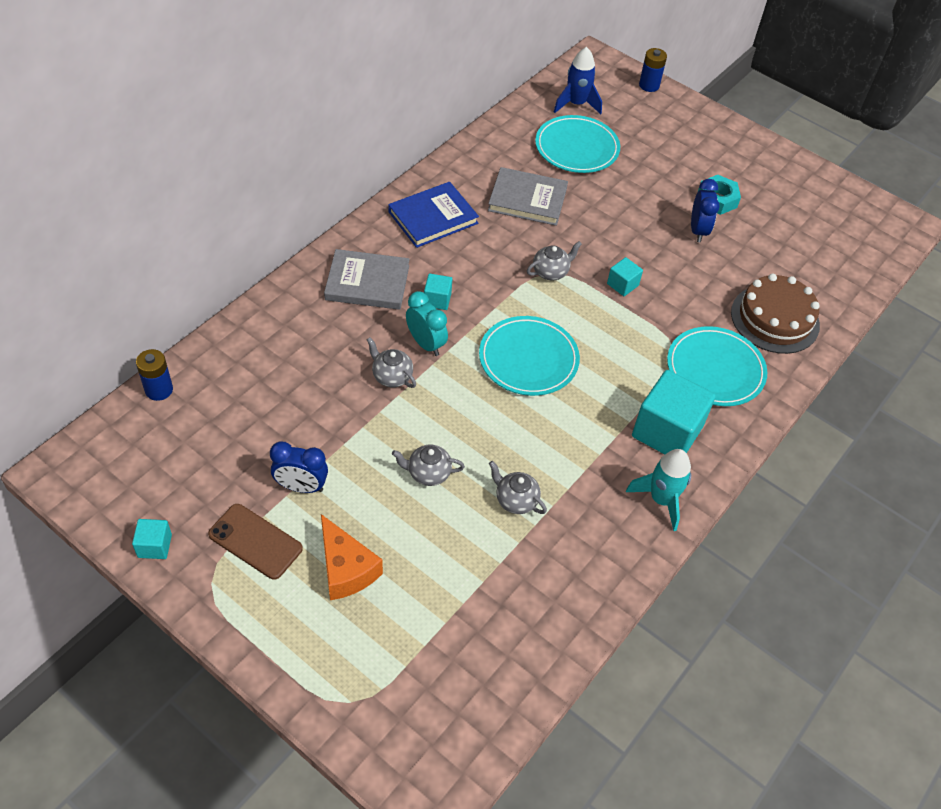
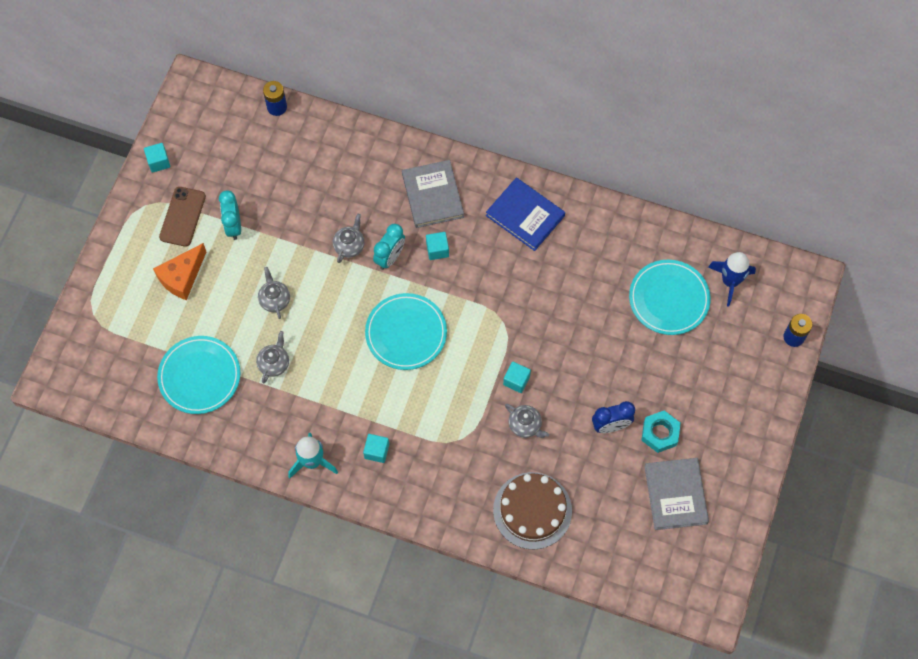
camera: 75 degrees right, 15 degrees up
blue clock [270,442,328,493] -> turquoise clock [219,190,241,240]
grey book [488,167,568,226] -> grey book moved to [644,458,709,530]
grey teapot [527,241,582,281] -> grey teapot moved to [505,404,549,438]
turquoise cube [632,370,716,454] -> turquoise cube [363,434,389,463], size x0.47
turquoise plate [667,326,767,406] -> turquoise plate moved to [157,336,240,414]

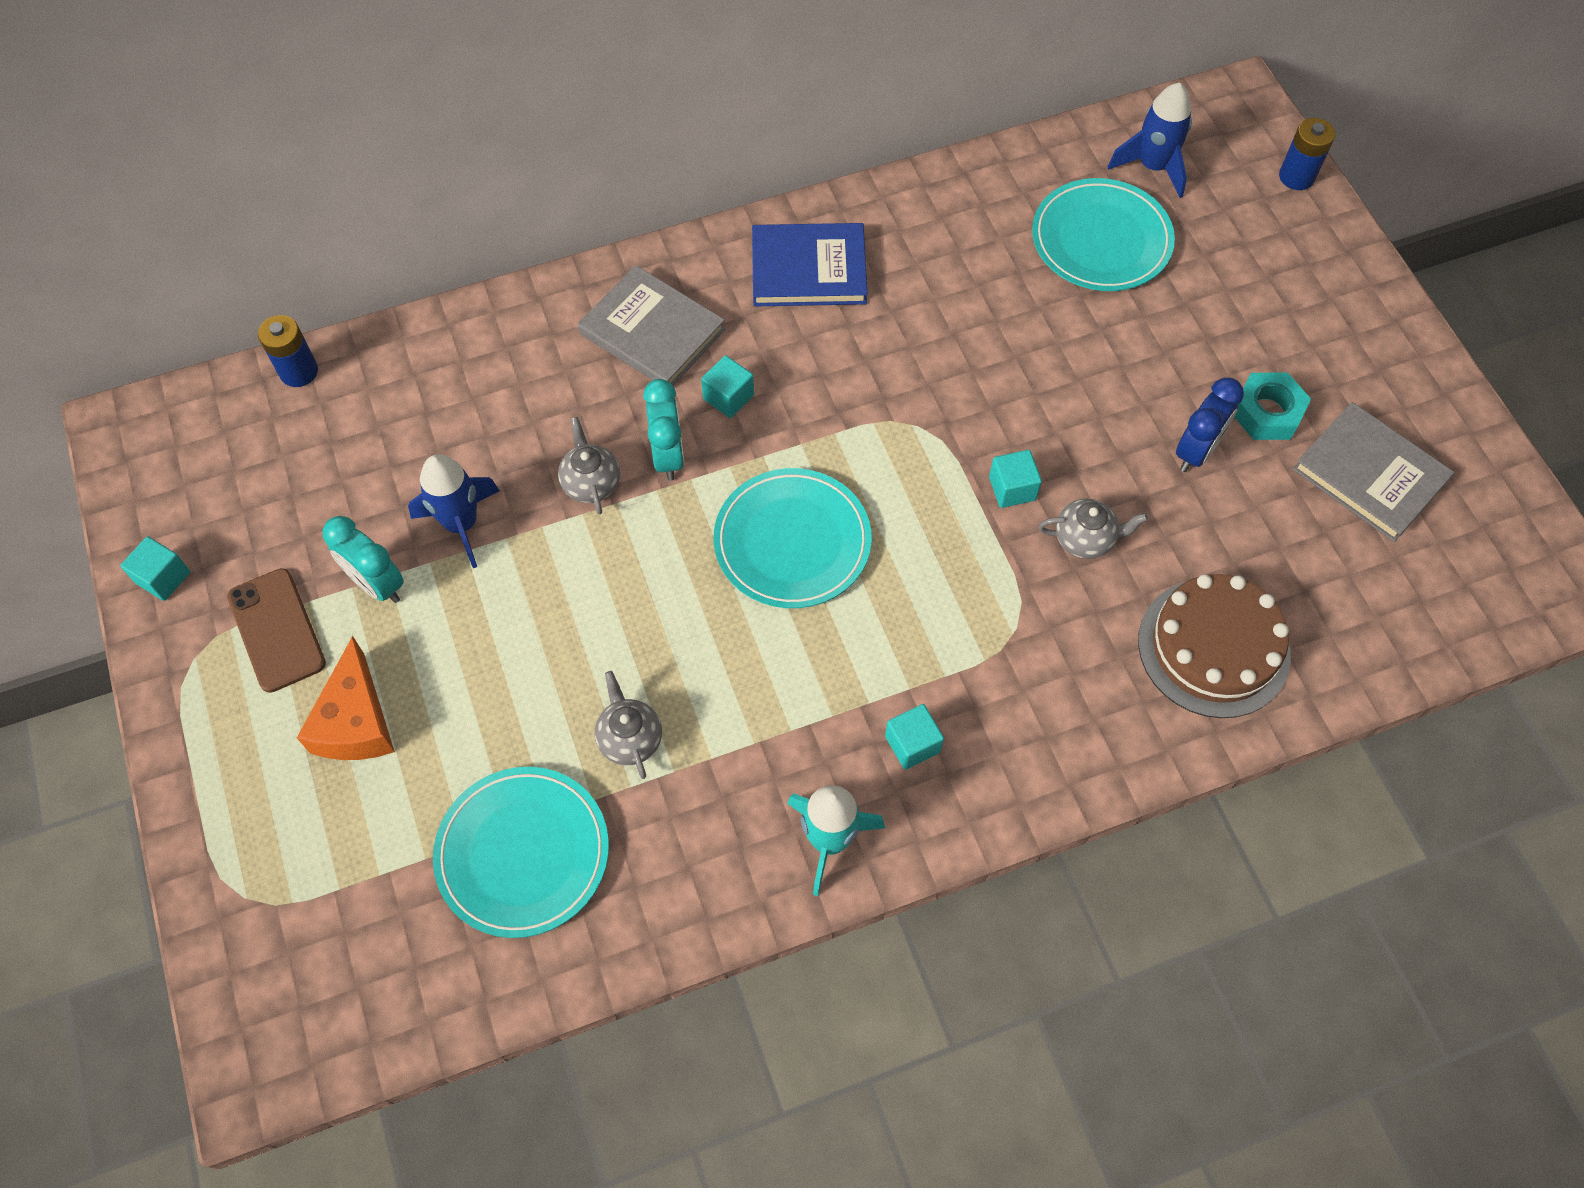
camera: 40 degrees left, 5 degrees down
grey teapot [258,267,290,319] -> none
none -> blue rocket [408,454,500,568]

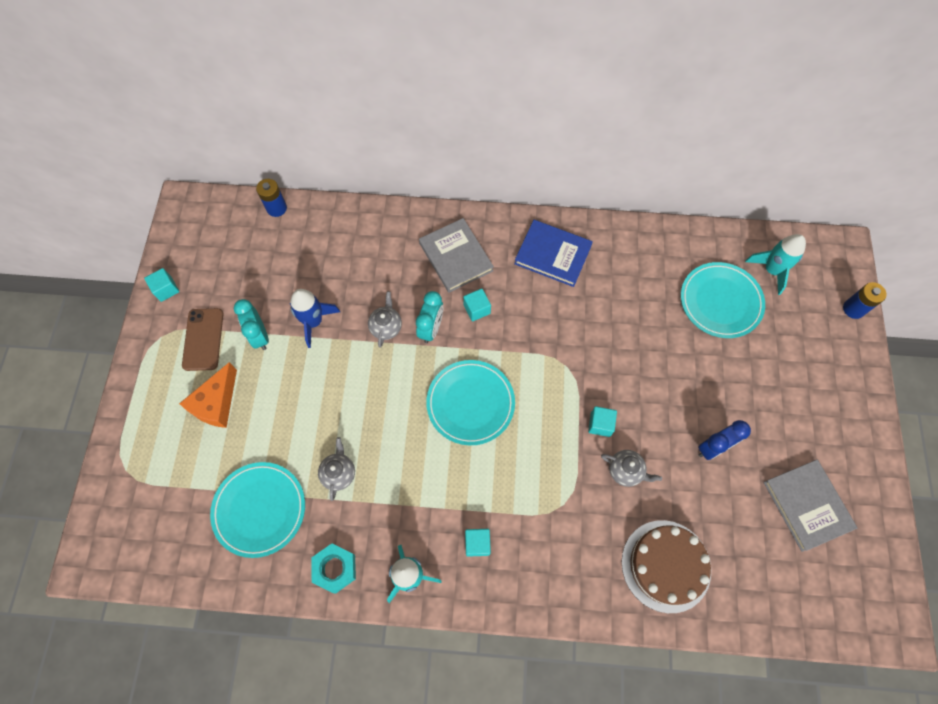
camera: 25 degrees right, 5 degrees up
blue rocket [1108,83,1192,198] -> turquoise rocket [745,234,806,295]
turquoise nut [1234,373,1311,440] -> turquoise nut moved to [311,544,356,594]

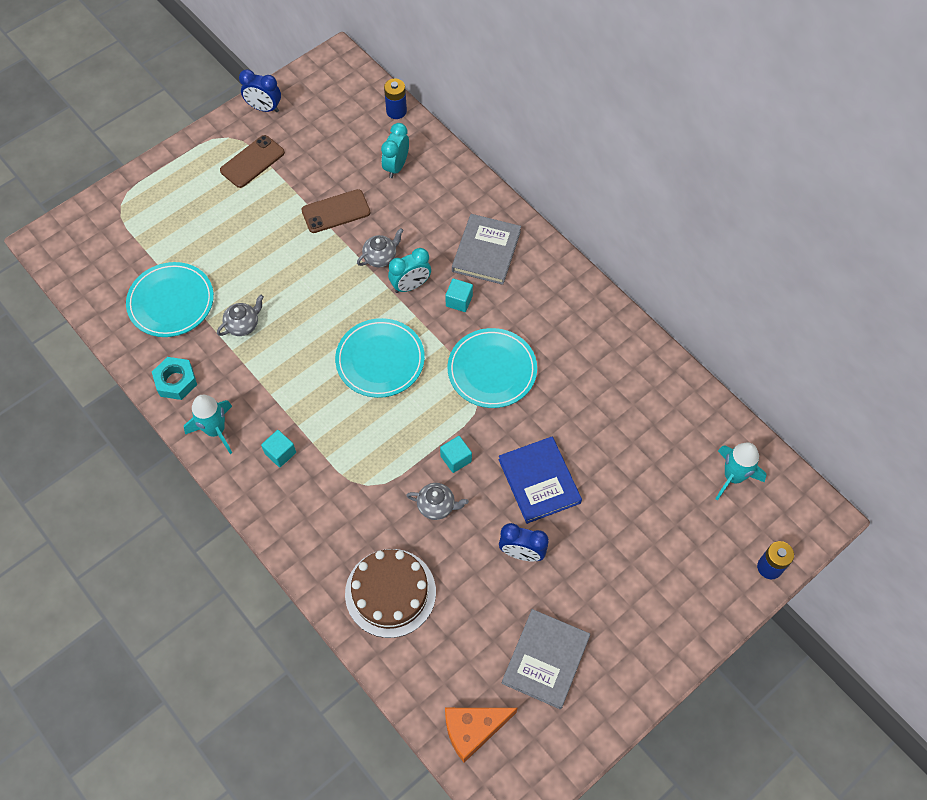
camera: 45 degrees right, 5 degrees down
turquoise cube [144,268,179,302] -> blue clock [239,69,281,112]
orange cheese [179,362,237,428] -> orange cheese moved to [445,708,518,763]
turquoise clock [234,299,269,350] -> turquoise clock moved to [381,123,409,178]
blue rocket [290,289,340,348] -> brown phone [301,189,370,233]
blue book [514,220,593,287] -> blue book moved to [499,437,582,524]
grey teapot [601,450,662,487] -> grey teapot turned 60 degrees counterclockwise [406,483,469,520]
turquoise plate [681,262,765,338] -> turquoise plate moved to [448,328,537,408]

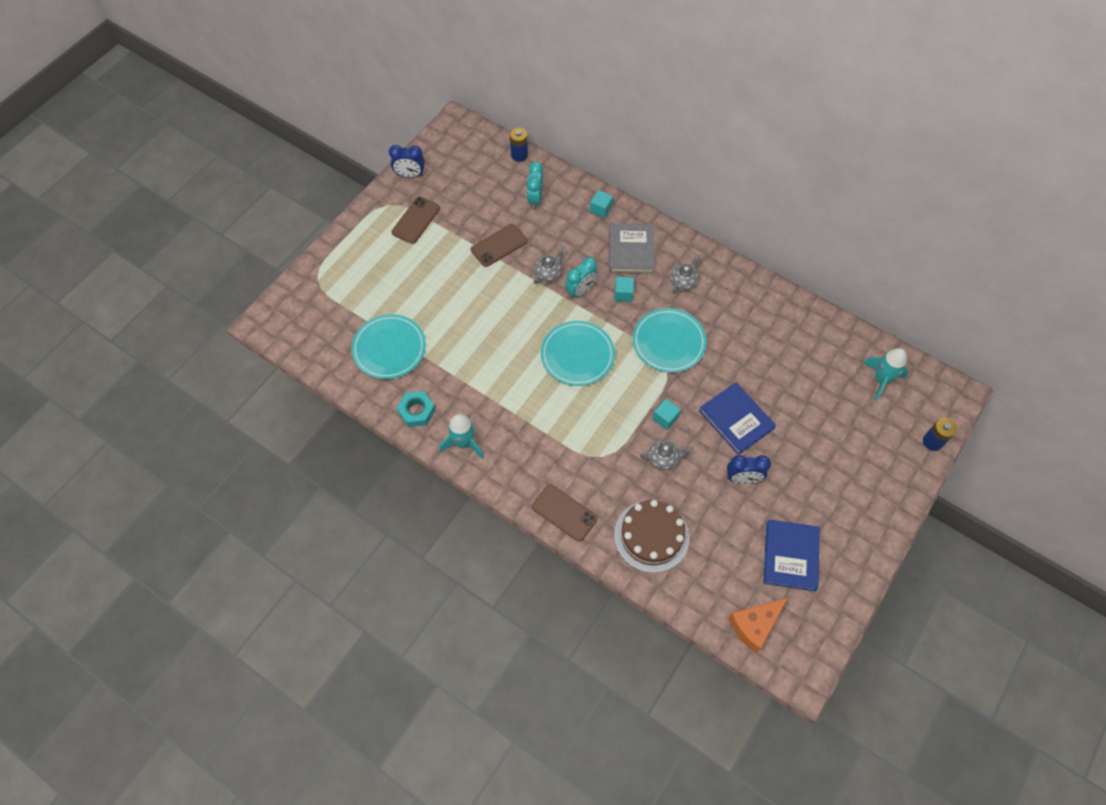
camera: 15 degrees left, 0 degrees up
grey teapot [217,295,264,336] -> grey teapot moved to [670,254,700,293]
turquoise cube [261,430,296,467] -> turquoise cube moved to [590,190,613,218]
grey book [502,609,590,709] -> blue book [763,519,820,591]
none -> brown phone [532,485,597,542]

